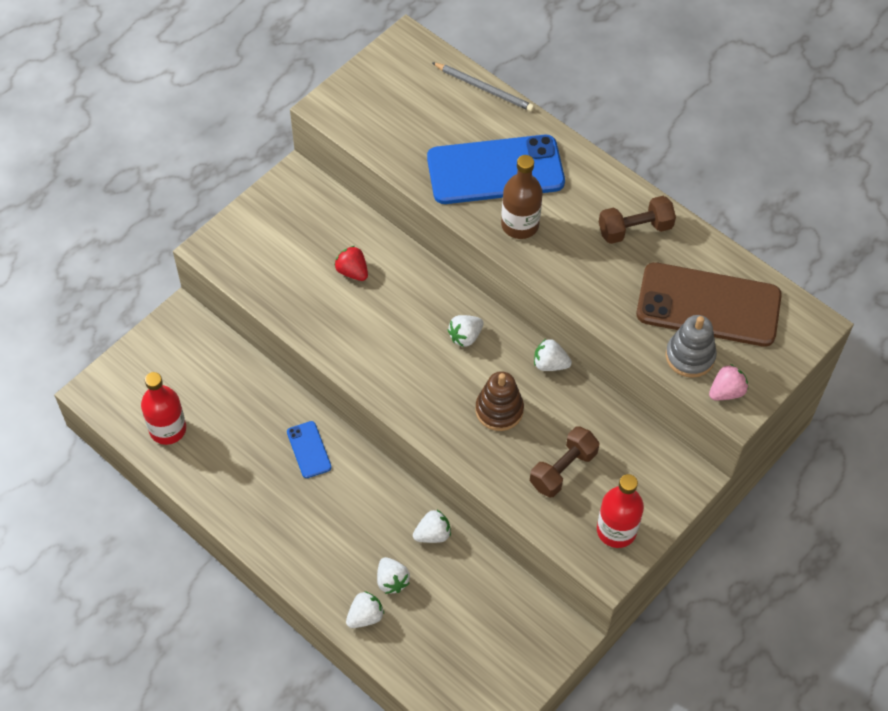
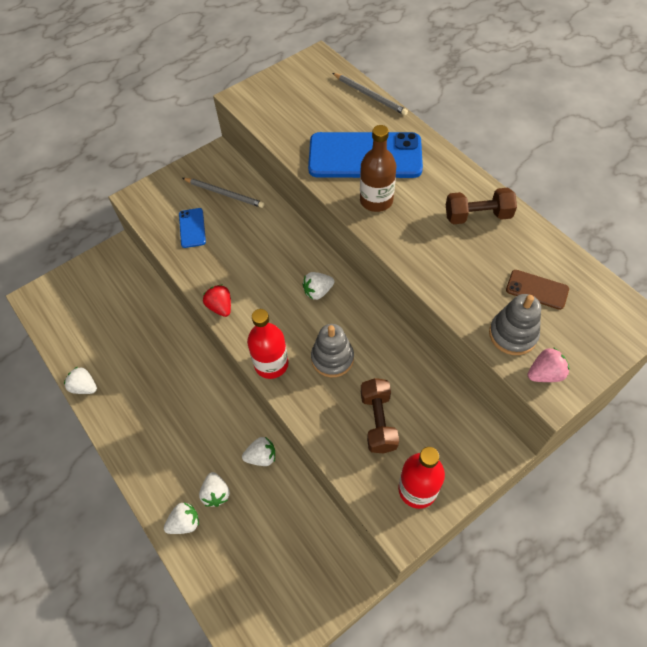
camera: 15 degrees right, 0 degrees up
red bottle [141,372,186,445] -> red bottle moved to [247,309,289,379]
blue phone [287,421,332,478] -> blue phone moved to [179,208,206,248]
red strawberry [334,246,368,281] -> red strawberry moved to [203,285,231,317]
brown stacking toy [475,371,524,431] -> grey stacking toy [311,324,354,377]
brown dumbbell [530,426,600,498] -> brown dumbbell turned 60 degrees counterclockwise [361,378,399,453]
white strawberry [534,339,572,371] -> white strawberry moved to [64,367,97,394]
brown phone [636,262,782,347] -> brown phone [506,270,569,310], size x0.44
none -> grey pencil [183,178,264,208]

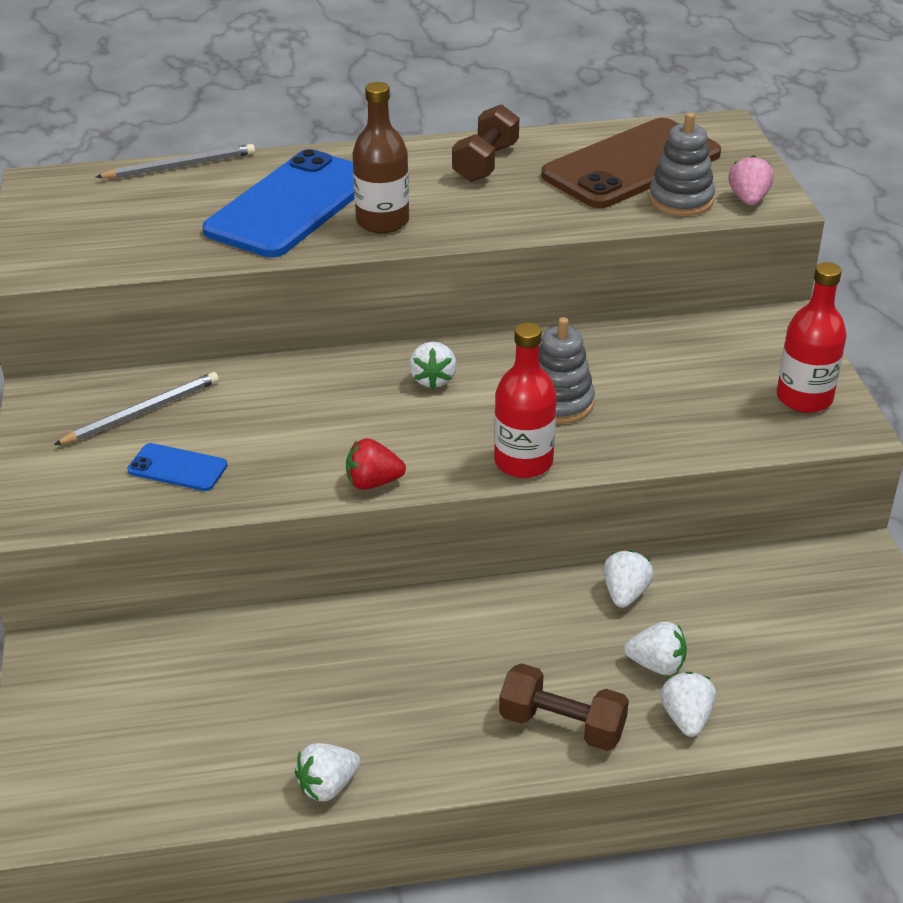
camera: 65 degrees left, 20 degrees down
brown dumbbell [361,378,399,453] -> brown dumbbell moved to [499,663,629,751]
brown phone [506,270,569,310] -> brown phone [541,118,721,208], size x2.25

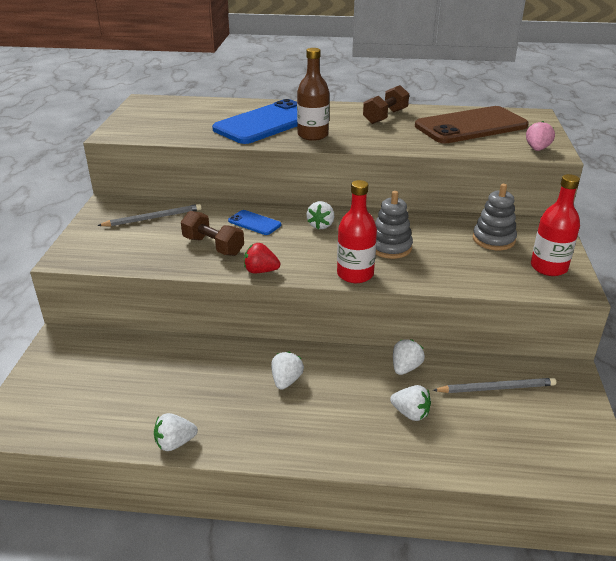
camera: 15 degrees right, 5 degrees down
grey pencil [96,144,255,179] -> grey pencil moved to [433,378,556,393]
blue phone [127,443,228,491] -> blue phone moved to [228,210,281,235]
brown dumbbell [499,663,629,751] -> brown dumbbell moved to [181,211,244,256]
grey stacking toy [649,113,715,216] -> grey stacking toy moved to [473,184,517,250]
white strawberry [660,671,716,737] -> white strawberry moved to [271,351,304,390]

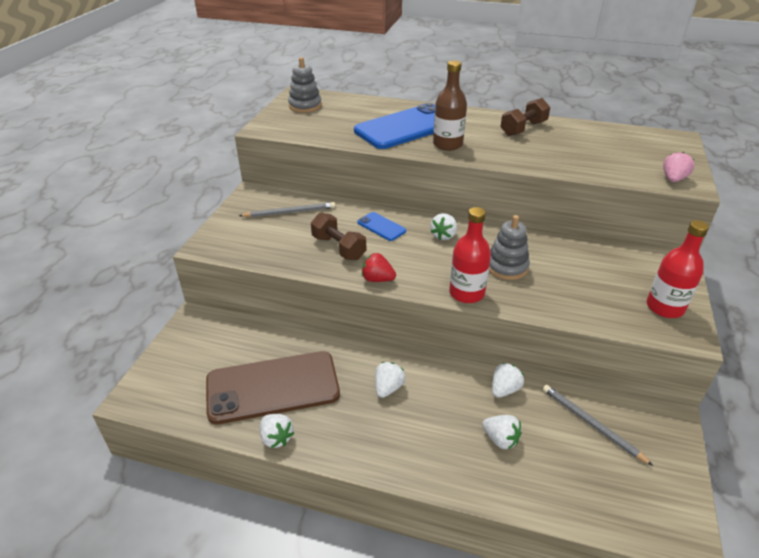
camera: 10 degrees right, 5 degrees up
white strawberry [154,413,198,451] -> white strawberry turned 120 degrees counterclockwise [260,414,294,448]
brown phone [415,106,529,143] -> brown phone moved to [206,351,340,425]
grey pencil [433,378,556,393] -> grey pencil turned 135 degrees counterclockwise [543,385,653,466]
grey stacking toy [473,184,517,250] -> grey stacking toy moved to [288,57,322,113]

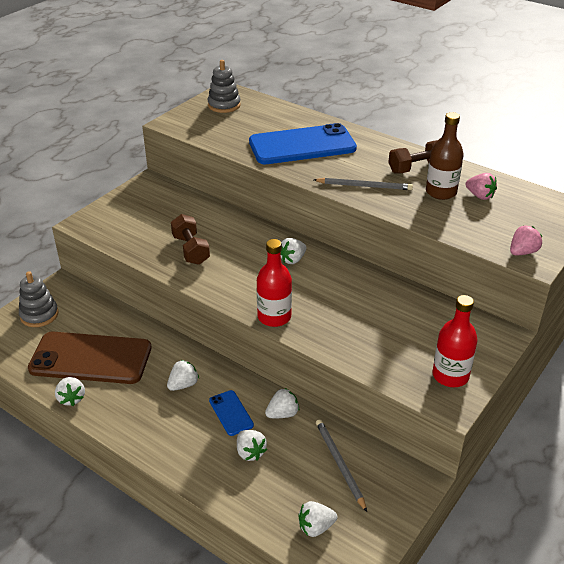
camera: 20 degrees right, 0 degrees up
grey pencil [239,202,335,217] -> grey pencil moved to [314,178,413,190]
blue phone [357,212,406,241] -> blue phone moved to [209,390,254,436]
red strawberry [362,253,396,282] -> none
brown bottle [433,60,467,151] -> brown bottle moved to [426,112,464,200]
grey stacking toy [489,215,530,280] -> grey stacking toy moved to [19,271,58,327]
none -> white strawberry [298,501,337,537]
none -> pink strawberry [465,173,497,200]

